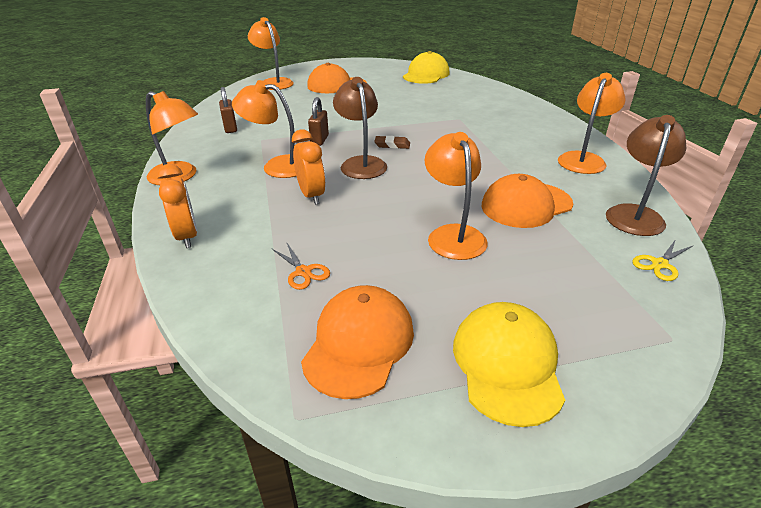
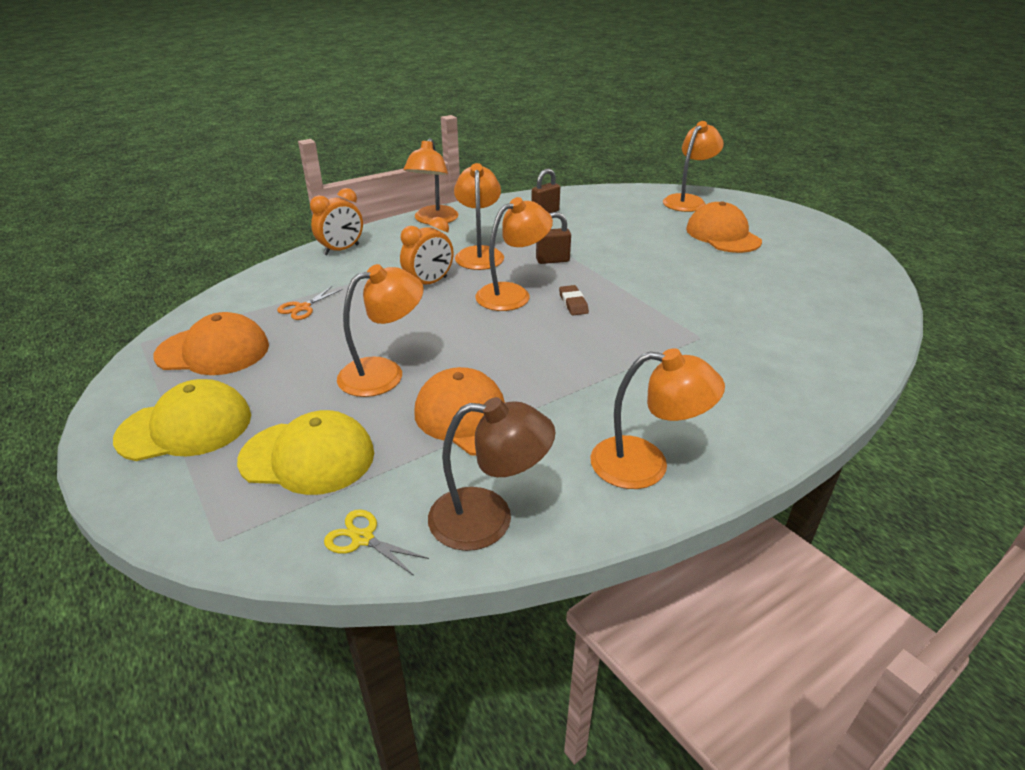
camera: 70 degrees right, 0 degrees up
brown lamp [333,77,387,179] -> orange lamp [475,197,553,311]
yellow cap [403,51,450,84] -> yellow cap moved to [237,410,374,495]

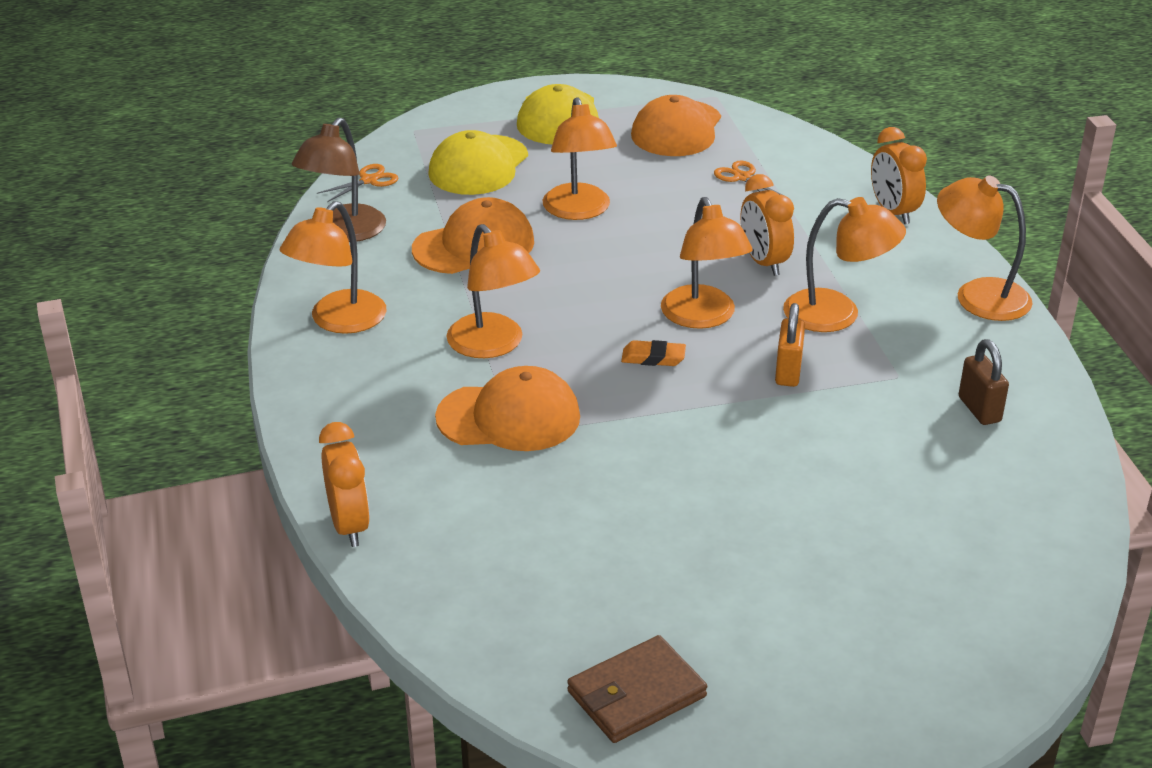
camera: 110 degrees right, 0 degrees up
yellow scissors [324,509,429,576] -> orange scissors [317,164,398,202]
brown padlock [536,212,571,264] -> orange padlock [775,303,805,387]
brown eraser [559,285,589,315] -> orange eraser [621,340,686,366]
orange lamp [663,121,724,212] -> orange lamp moved to [446,224,540,358]
orange cap [686,201,762,253] -> orange cap moved to [435,366,580,451]
none -> orange clock [319,422,370,547]
none -> brown wallet [567,635,707,743]

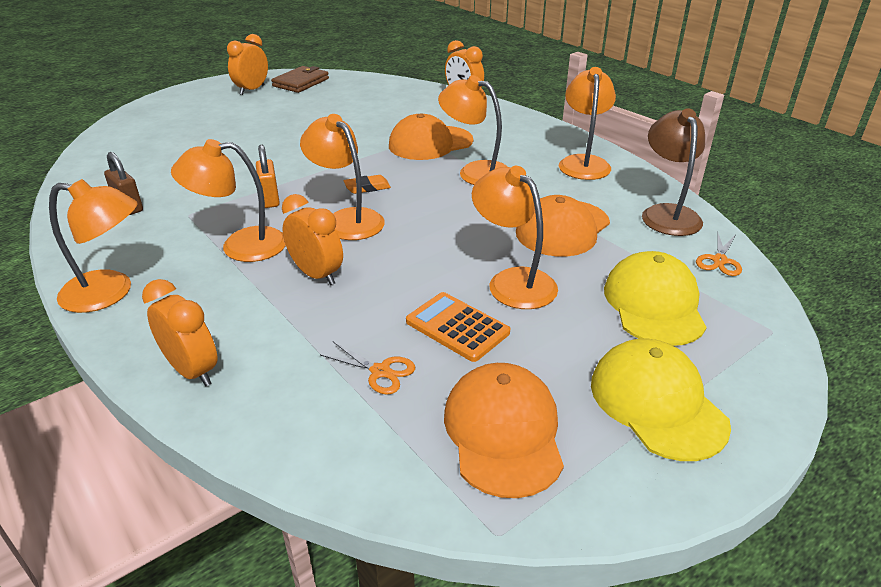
camera: 155 degrees right, 0 degrees up
none -> orange clock [227,34,268,95]
none -> orange calculator [406,292,510,362]

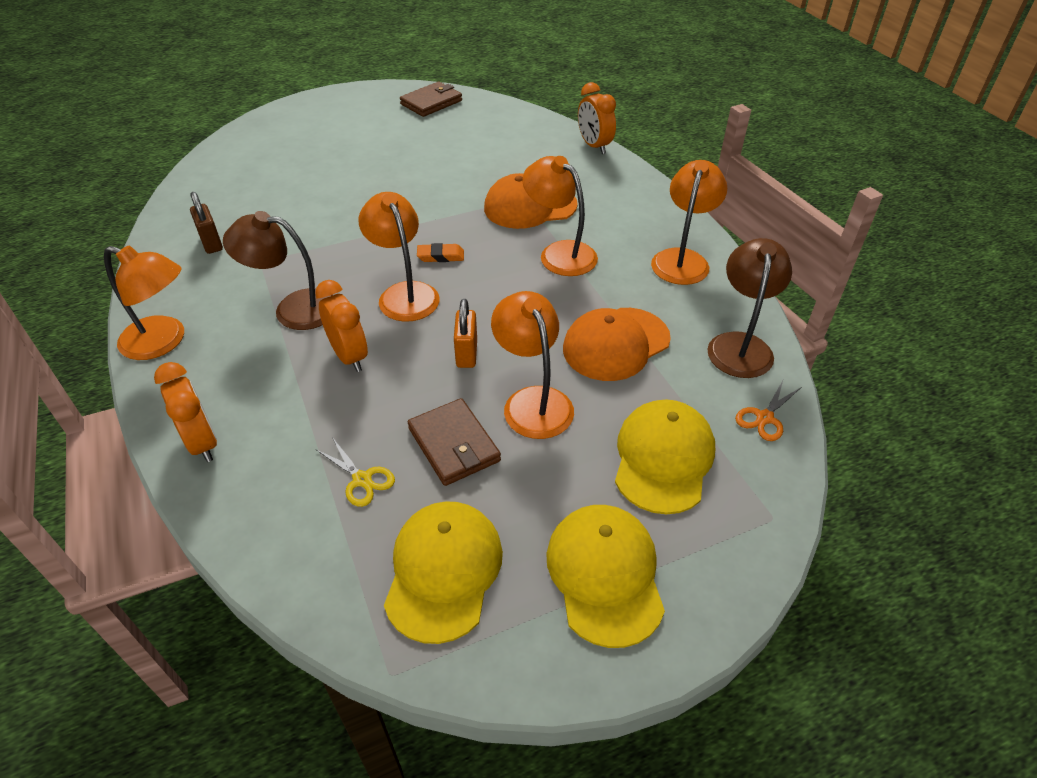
camera: 15 degrees right, 10 degrees up
orange lamp [171,139,286,262] -> brown lamp [223,211,333,330]
orange clock [227,34,268,95] -> none
orange padlock [256,145,280,208] -> orange padlock moved to [454,299,477,368]
orange scissors [320,341,416,395] -> yellow scissors [317,437,395,507]
orange calculator [406,292,510,362] -> brown wallet [408,398,501,486]
orange cap [444,363,564,498] -> yellow cap [384,501,503,644]

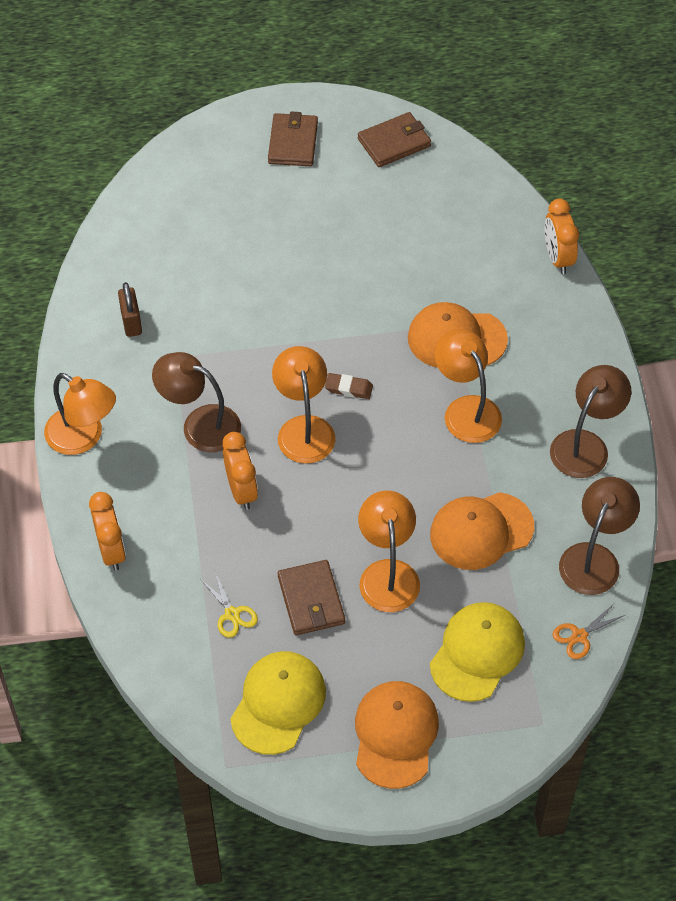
camera: 15 degrees right, 10 degrees up
orange eraser [417,243,464,262] -> brown eraser [325,373,373,399]
orange padlock [454,299,477,368] -> none
yellow cap [546,505,665,648] -> orange cap [355,681,439,789]
orange lamp [651,160,727,285] -> brown lamp [550,365,631,478]
none -> brown wallet [268,111,318,166]

